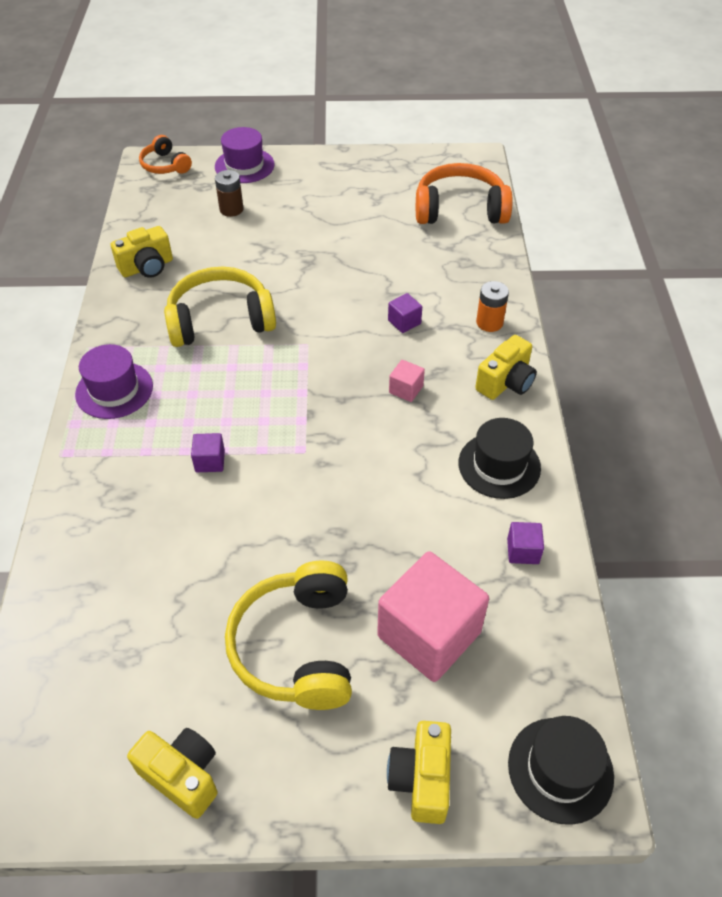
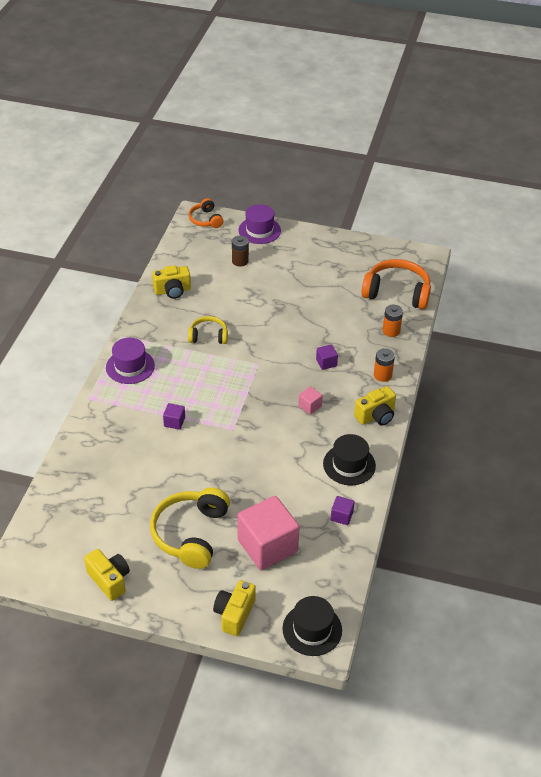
camera: 15 degrees right, 5 degrees down
yellow headphones [164,267,276,347] -> yellow headphones [188,316,228,344], size x0.57
none -> orange battery [383,305,403,337]

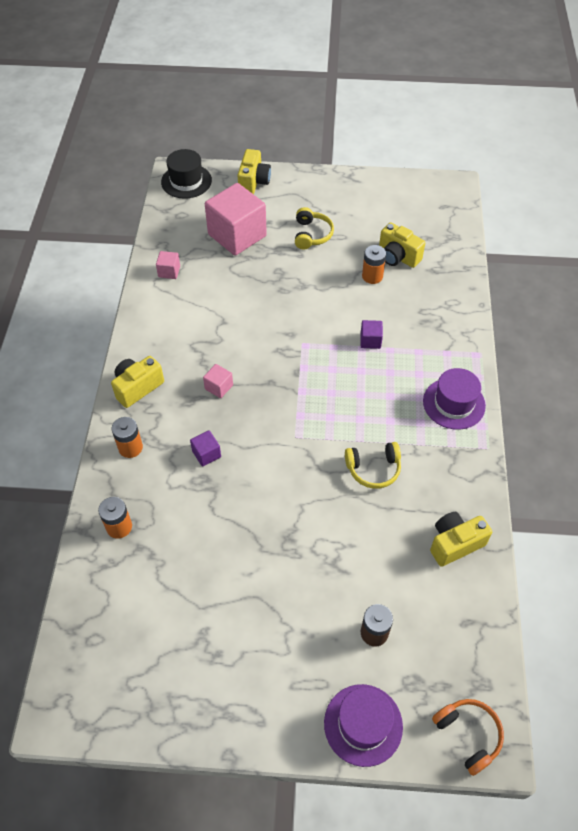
camera: 170 degrees right, 10 degrees up
yellow camera [84,549,130,601] -> yellow camera moved to [379,223,425,268]
yellow headphones [150,487,230,569] -> yellow headphones [295,207,334,250], size x0.57
black hat [323,434,376,485] -> none
purple cube [331,496,355,525] -> pink cube [156,251,180,279]
orange headphones [361,259,431,309] -> none
none -> orange battery [362,245,386,284]

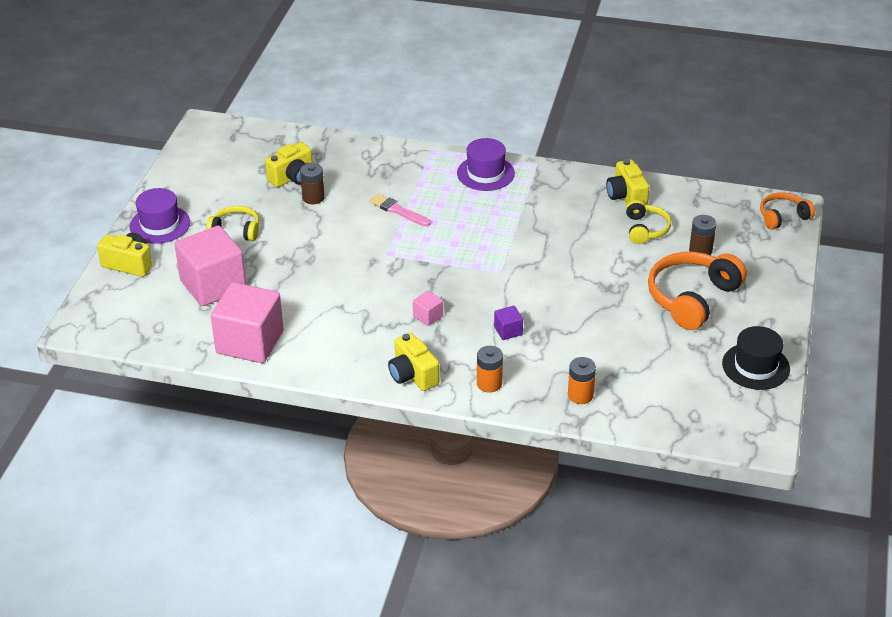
camera: 80 degrees left, 15 degrees down
pink cube [156,251,180,279] -> pink cube [211,282,284,363], size x2.35
black hat [161,149,212,199] -> black hat moved to [722,326,790,390]
purple hat [324,684,403,767] -> purple hat moved to [129,188,190,244]
yellow headphones [345,442,401,489] -> yellow headphones moved to [626,200,671,244]
purple cube [361,320,383,349] -> pink brush [369,194,431,226]
orange battery [362,245,386,284] -> brown battery [300,163,325,204]
none -> orange headphones [648,252,747,330]

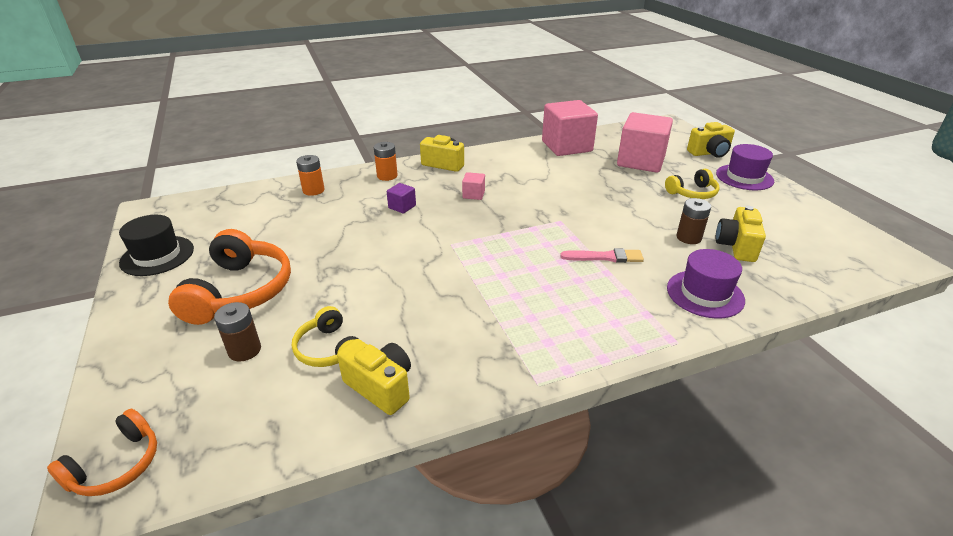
camera: 145 degrees right, 5 degrees down
purple hat [457,138,515,191] -> purple hat moved to [667,249,745,319]

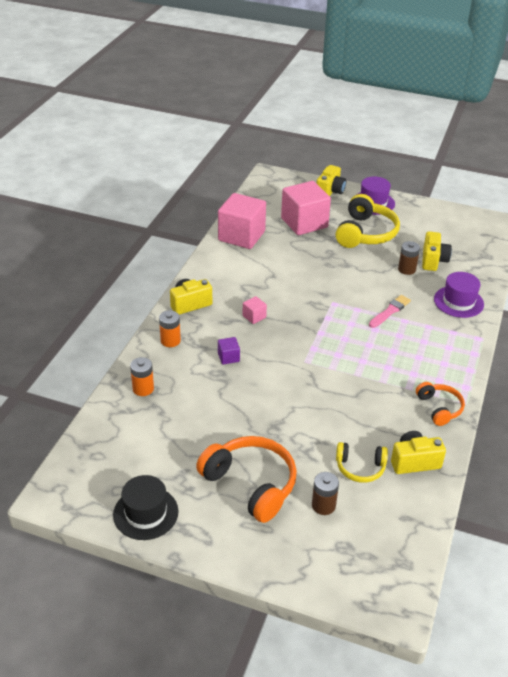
camera: 50 degrees left, 5 degrees up
orange headphones [47,408,157,496] -> orange headphones moved to [416,382,465,426]
yellow headphones [665,169,720,199] -> yellow headphones [336,194,400,248], size x1.77
yellow camera [716,206,766,262] -> yellow camera turned 135 degrees counterclockwise [422,231,452,271]

